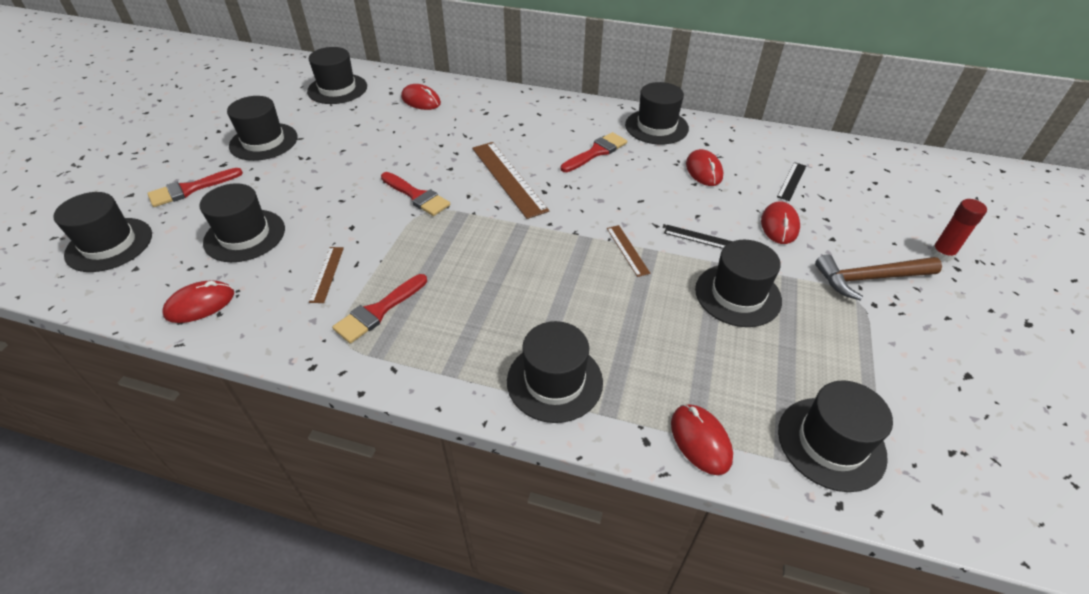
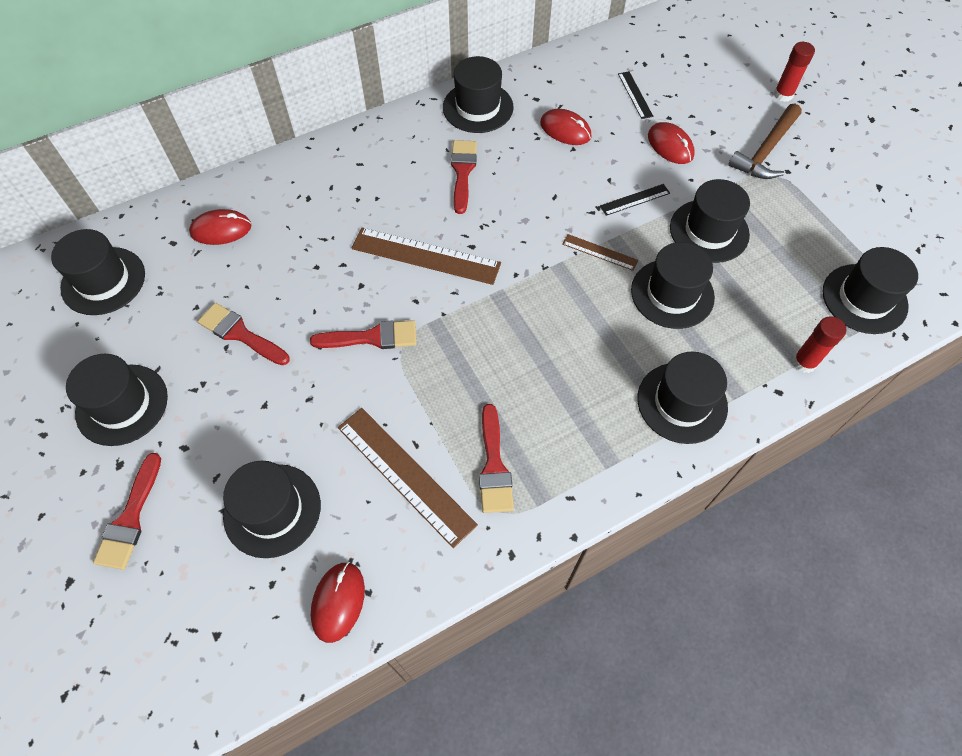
camera: 45 degrees left, 15 degrees up
black hat [53,192,152,272] -> black hat moved to [631,242,715,329]
brown ruler [309,247,344,303] -> brown ruler [338,408,478,548], size x1.96
red mouse [671,404,733,475] -> red glue stick [793,316,846,373]
none -> red brush [198,303,290,365]

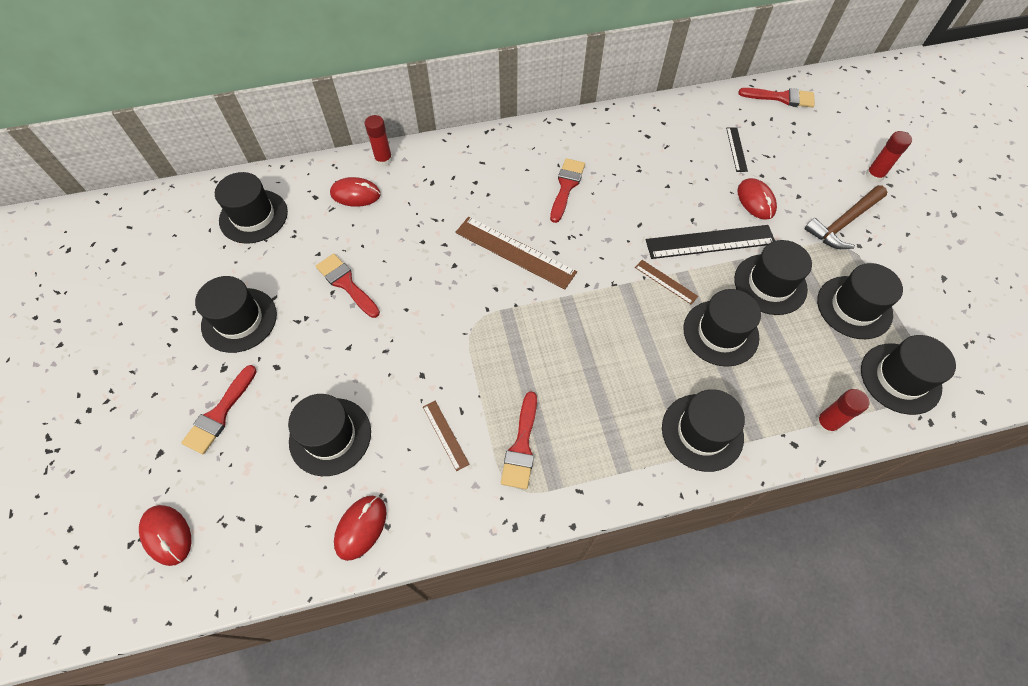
camera: 15 degrees right, 0 degrees up
red brush [310,320,417,349] -> red brush moved to [738,88,815,108]
brown ruler [338,408,478,548] -> brown ruler [423,401,469,471], size x0.51
black hat [443,56,514,133] -> black hat moved to [817,263,903,339]
red mouse [540,109,592,145] -> red mouse moved to [139,505,191,566]
black ruler [600,184,670,216] -> black ruler [646,225,775,259], size x1.96
none -> red glue stick [365,115,393,167]

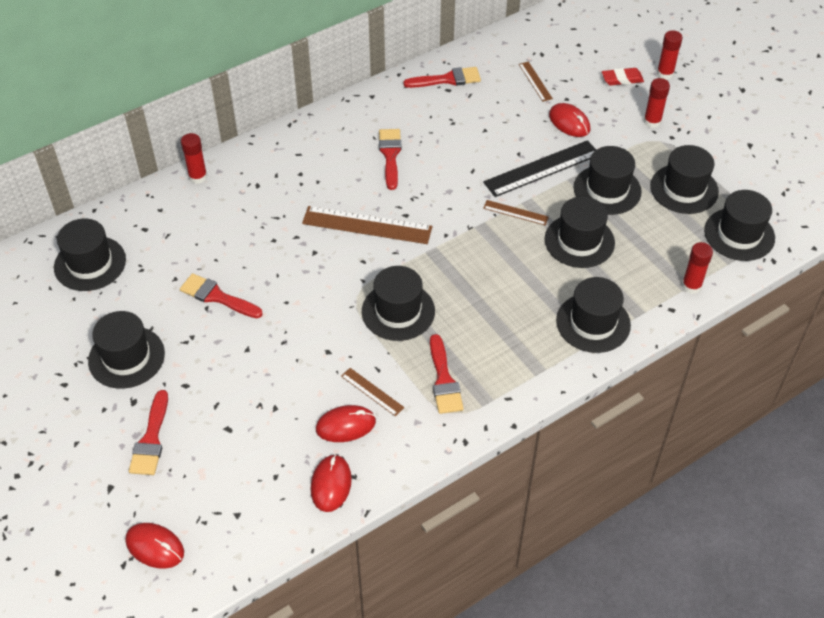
camera: 20 degrees left, 10 degrees down
black hat [288,394,371,476] -> black hat moved to [362,266,435,341]
red mouse [330,177,381,207] -> red mouse moved to [316,405,376,442]
black ruler [726,127,748,172] -> brown ruler [519,62,553,102]
red brush [738,88,815,108] -> red brush moved to [403,67,481,88]
brown hammer [805,185,887,249] -> red glue stick [644,78,670,128]
none -> red eraser [602,68,644,86]

